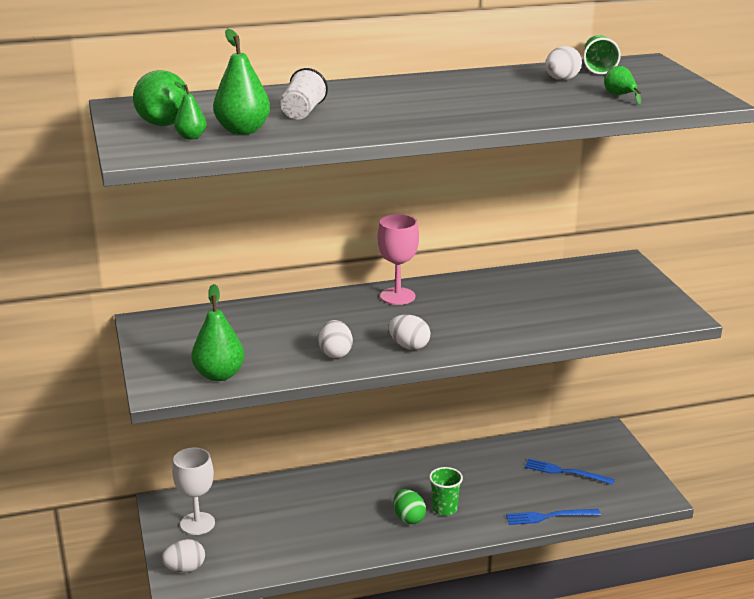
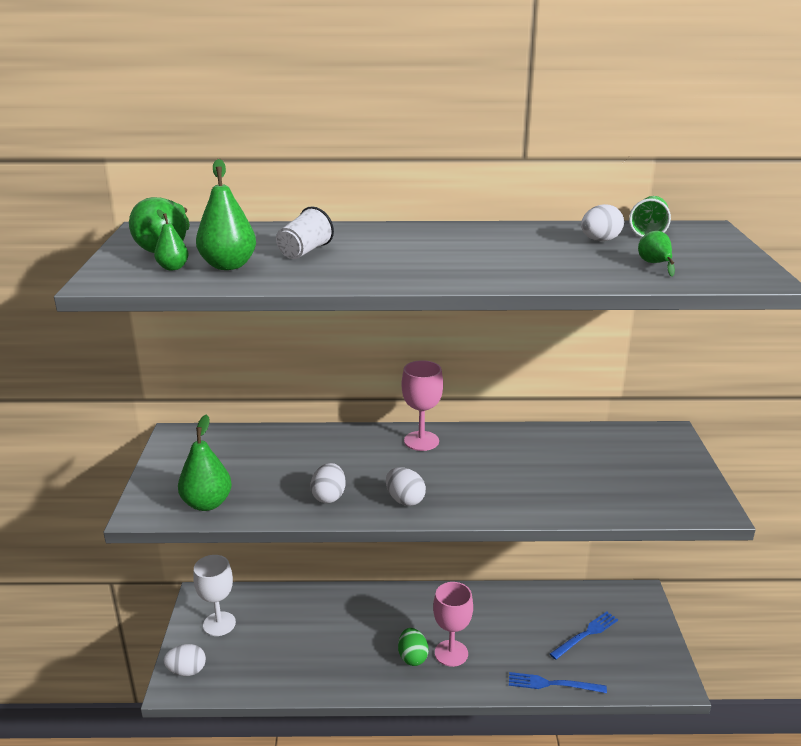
camera: 15 degrees right, 0 degrees up
green cup [429,467,463,516] -> pink goblet [433,582,473,667]
blue fork [525,459,615,485] -> blue fork turned 105 degrees clockwise [550,611,618,660]

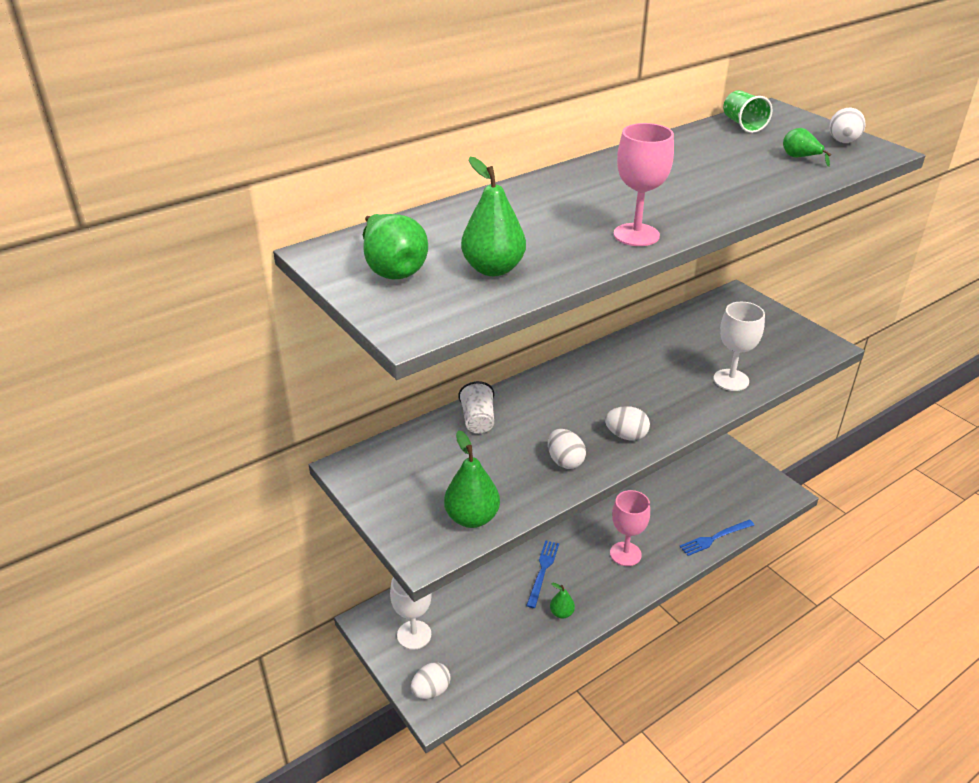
camera: 35 degrees left, 10 degrees up
green pear [154,210,189,270] -> green pear moved to [550,583,575,619]
white cup [276,206,334,259] -> white cup moved to [458,381,494,433]
green egg [398,628,429,666] -> none
pink goblet [401,360,443,451] -> pink goblet moved to [614,123,674,246]
blue fork [550,611,618,660] -> blue fork moved to [526,540,559,608]
white egg [581,204,624,242] -> white egg moved to [829,108,866,143]
none -> white goblet [713,302,765,391]

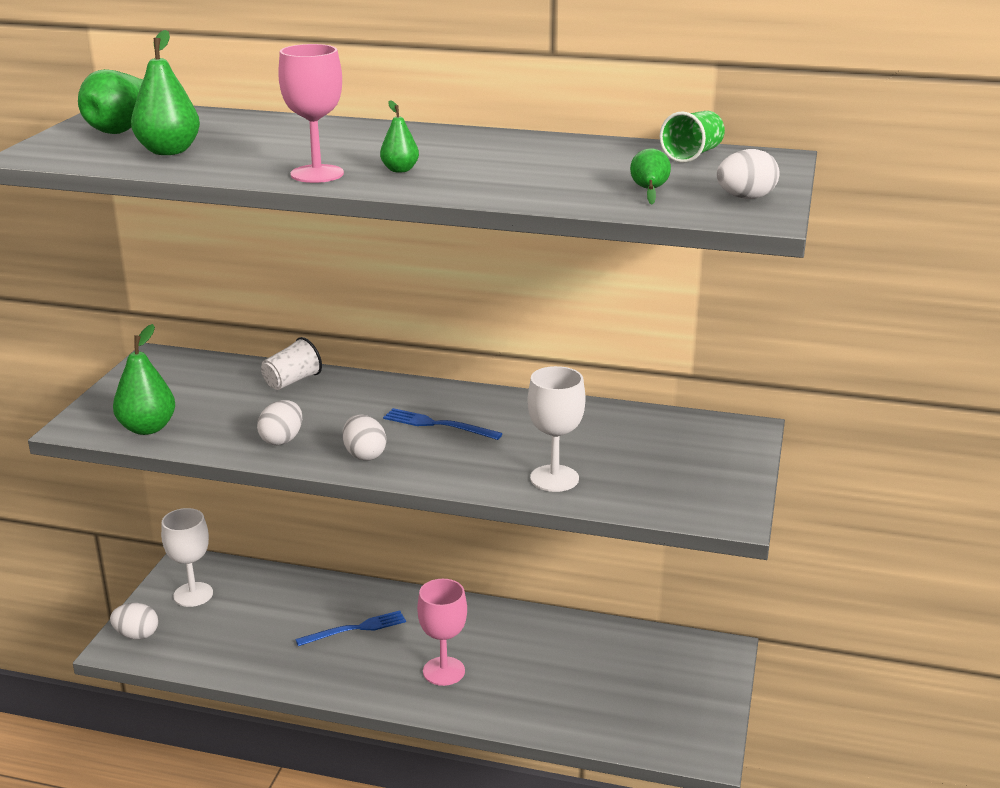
camera: 50 degrees right, 10 degrees down
green pear [550,583,575,619] -> green pear moved to [380,100,419,173]
blue fork [679,520,754,556] -> blue fork moved to [383,408,503,440]

